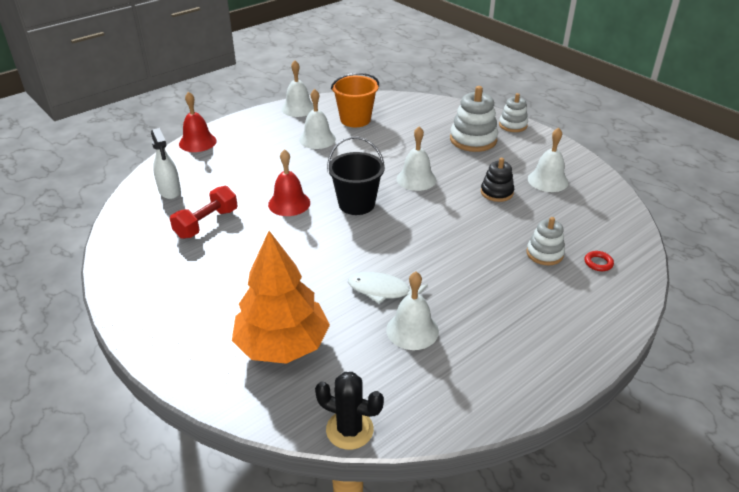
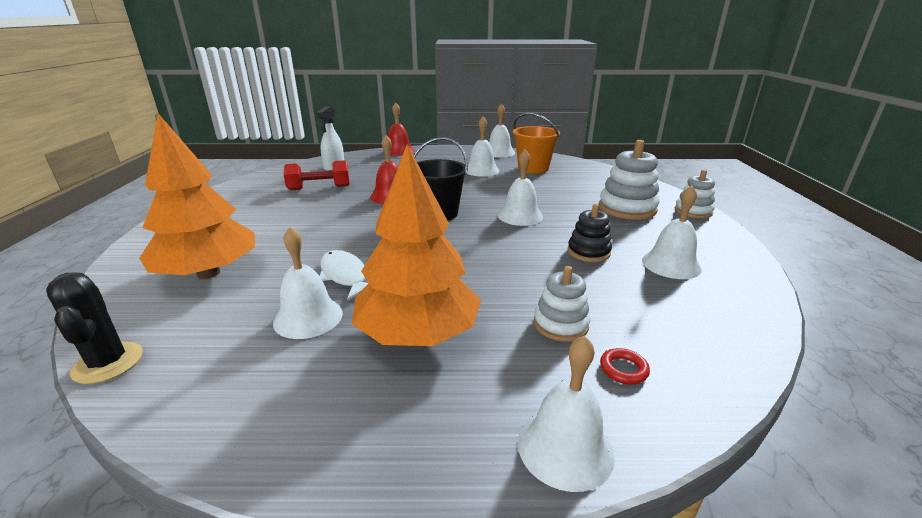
camera: 40 degrees right, 10 degrees down
none -> orange tree [352,144,481,346]
none -> white bell [518,336,615,492]

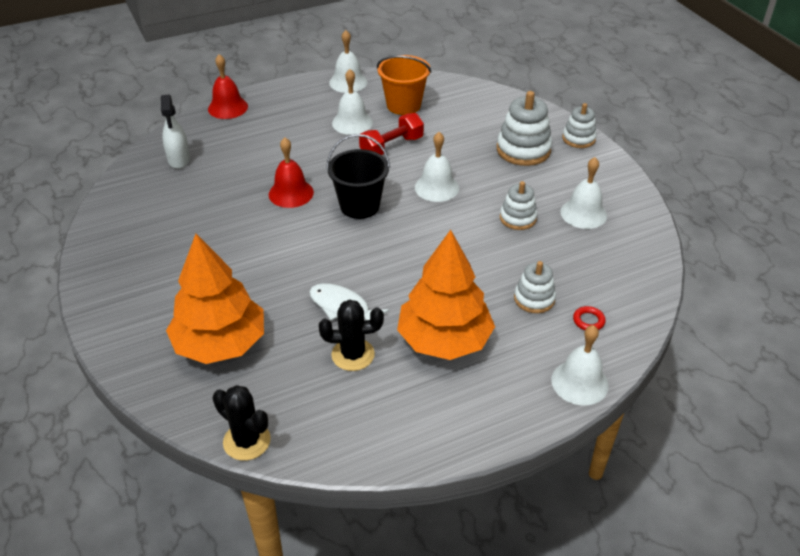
camera: 25 degrees left, 15 degrees up
white bell [273,227,343,339] -> black cactus [319,300,384,371]
red dumbbell [284,160,349,190] -> red dumbbell moved to [359,113,424,155]
black stacking toy [568,204,612,262] -> white stacking toy [500,181,537,230]

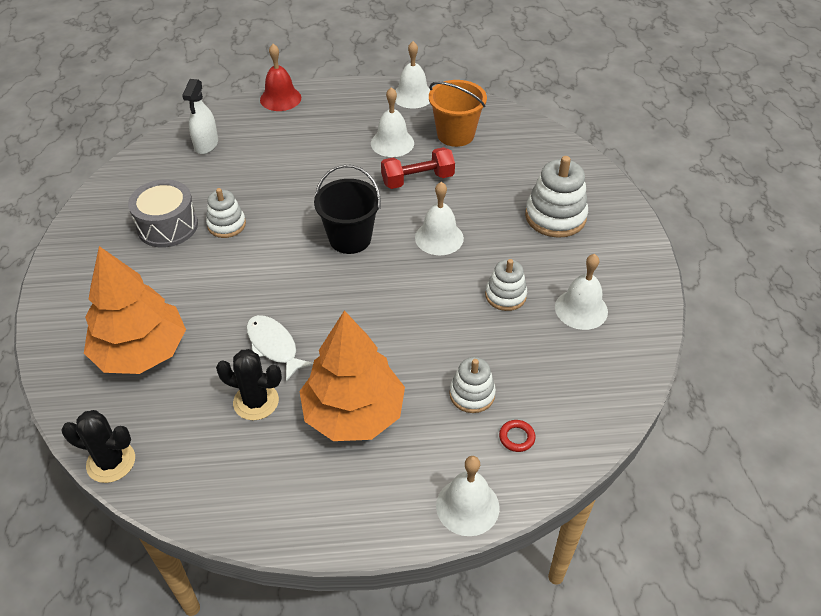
camera: 20 degrees right, 5 degrees up
black cactus [213,385,271,461] -> black cactus turned 45 degrees counterclockwise [61,410,135,483]
red bell [269,137,314,208] -> none
white stacking toy [562,103,597,148] -> white stacking toy moved to [206,188,246,238]
none -> grey drum [128,179,198,248]

